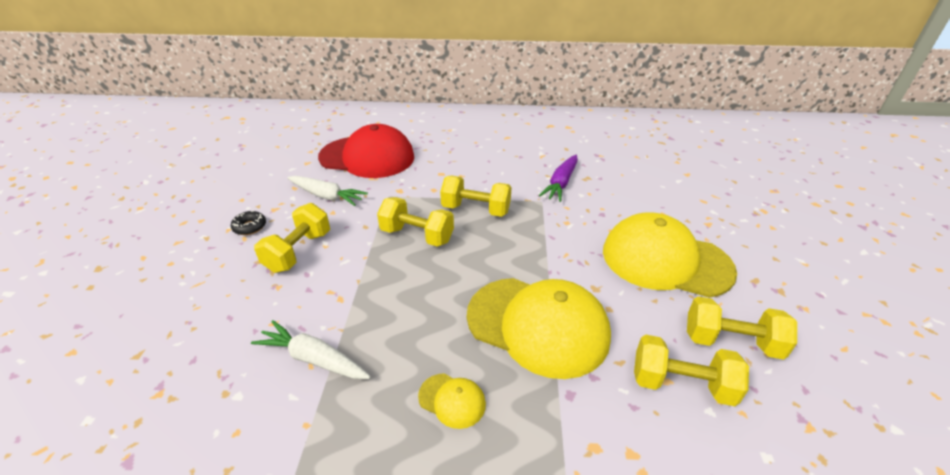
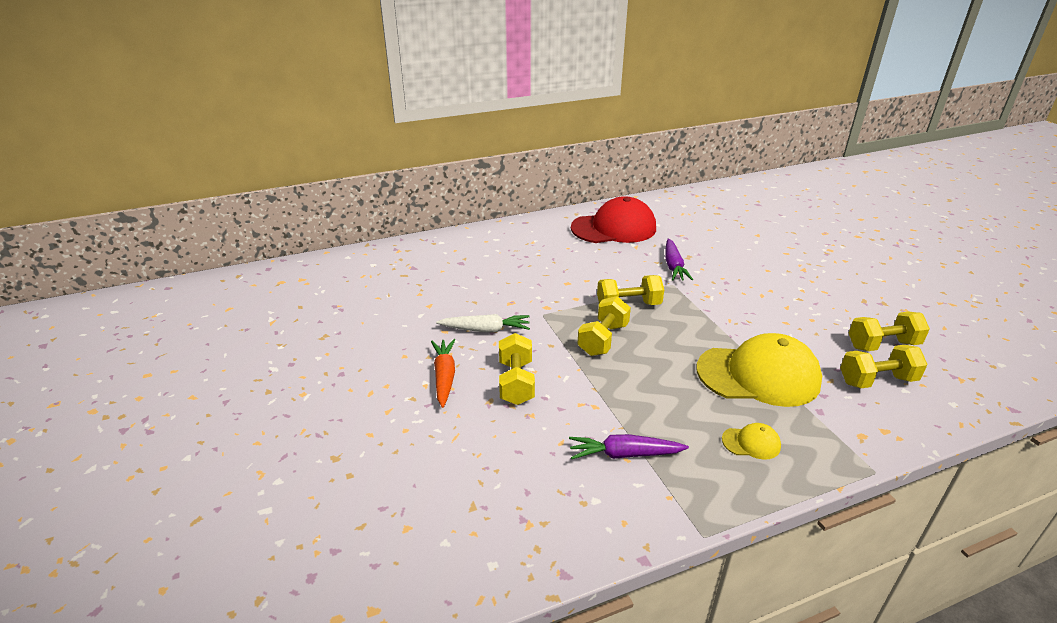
camera: 25 degrees left, 5 degrees down
black donut [231,210,266,235] -> orange carrot [431,339,455,408]
white carrot [251,320,371,379] -> purple carrot [569,434,689,459]
red cap [318,124,414,178] -> red cap moved to [571,196,656,243]
yellow dumbbell [377,197,454,247] -> yellow dumbbell turned 60 degrees counterclockwise [578,296,631,356]
yellow cap [603,213,737,298] -> none

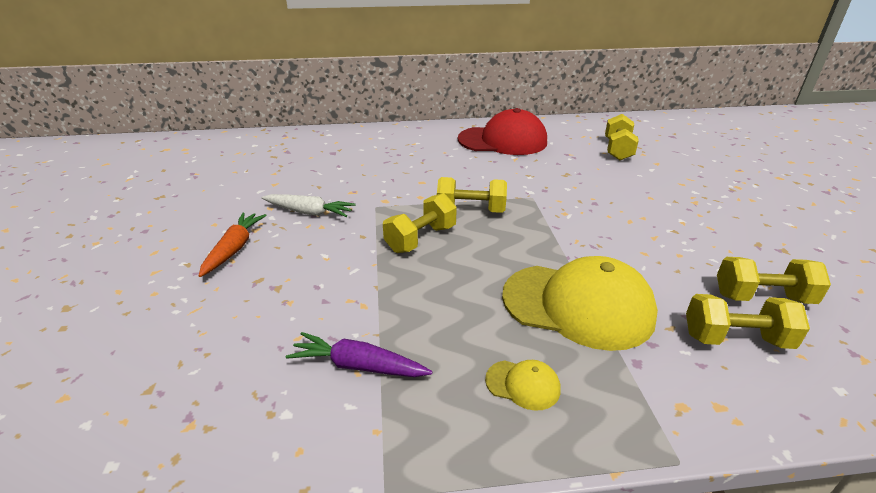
camera: 15 degrees right, 0 degrees up
yellow dumbbell [499,333,535,405] -> yellow dumbbell moved to [605,114,639,160]
purple carrot [665,239,693,280] -> none

